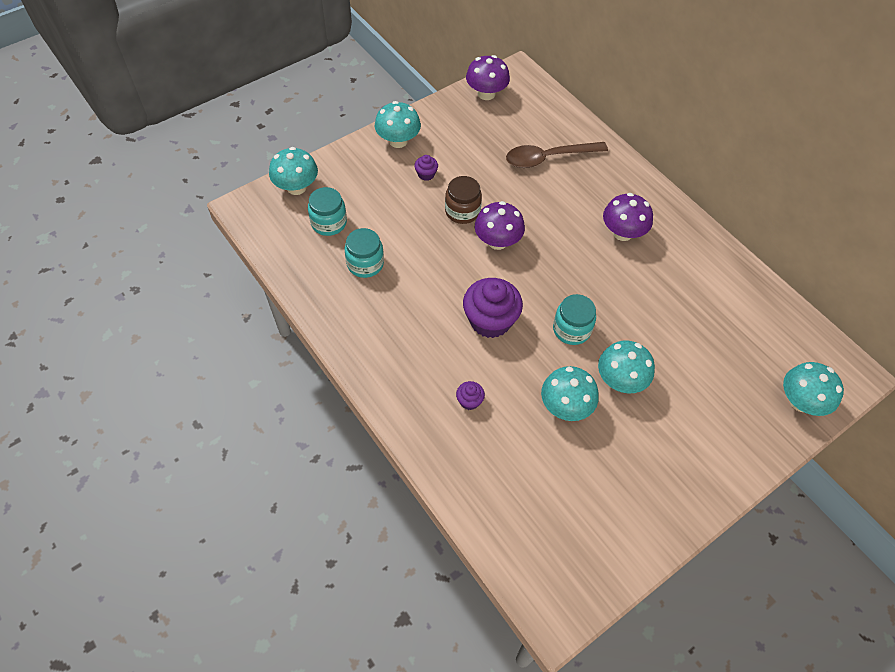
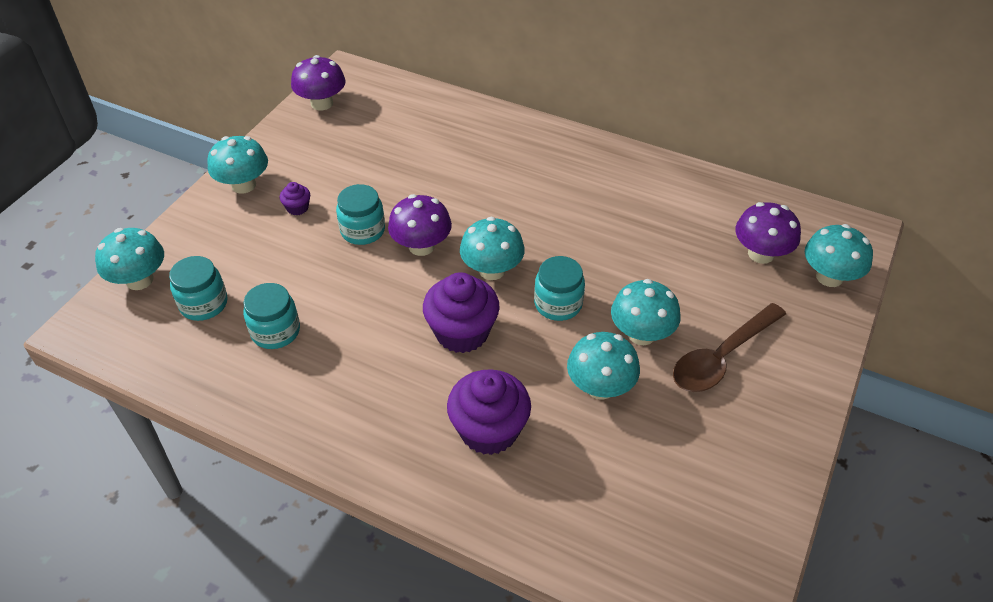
camera: 25 degrees left, 10 degrees down
brown jar [445,176,482,224] -> turquoise jar [336,184,385,245]
purple cupcake [456,381,485,410] -> purple cupcake [447,369,531,455], size x2.18
brown spoon [506,142,608,168] -> brown spoon moved to [673,303,786,392]
purple mushroom [603,193,653,241] -> purple mushroom moved to [735,202,801,264]
none -> turquoise mushroom [460,217,525,280]

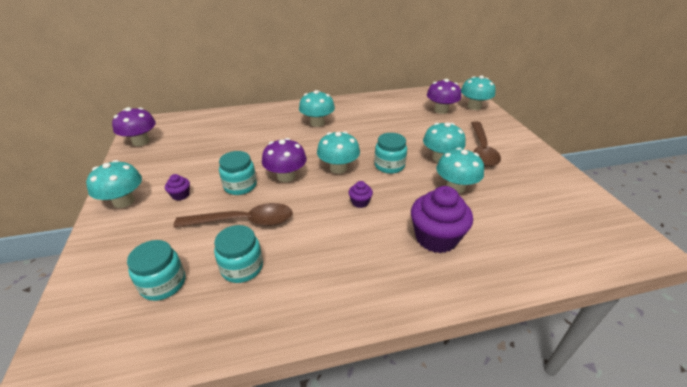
camera: 40 degrees left, 10 degrees down
turquoise mushroom [95,228,164,290] -> turquoise mushroom moved to [299,90,335,127]
purple cupcake [423,272,500,353] -> purple cupcake [349,181,373,208], size x0.46
none -> brown spoon [174,203,293,228]

